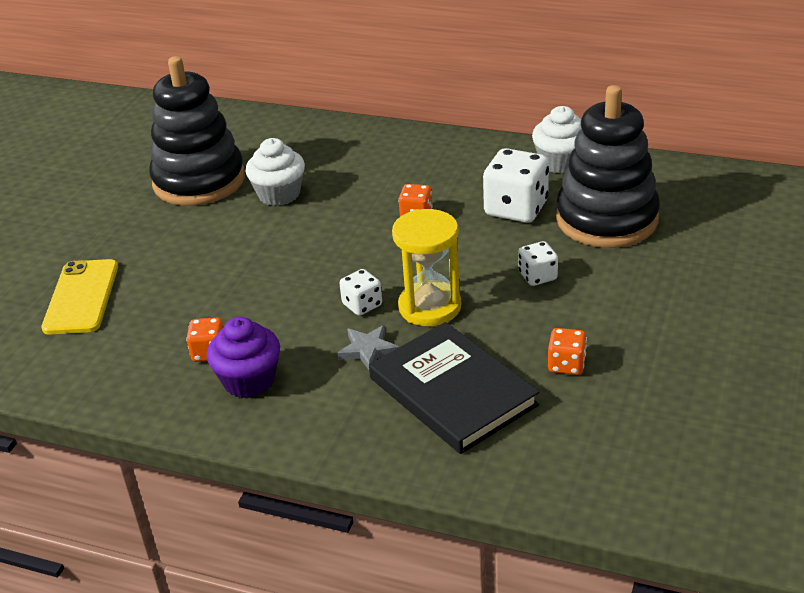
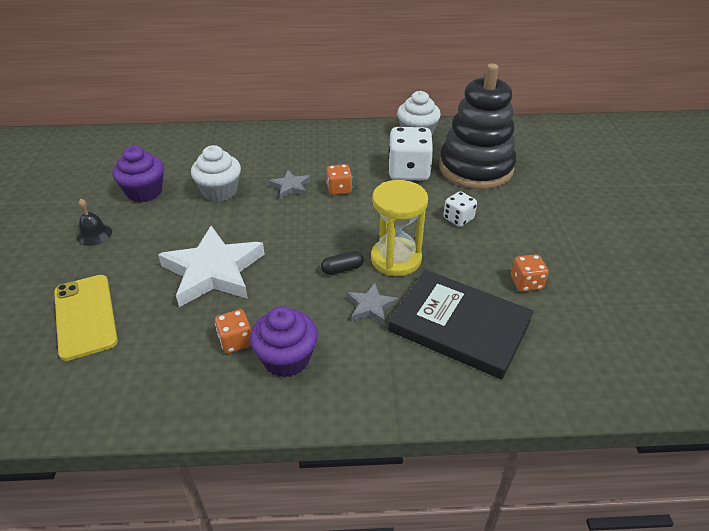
camera: 25 degrees left, 5 degrees up
black stacking toy [149,56,245,206] -> purple cupcake [113,146,164,202]
white dice [339,269,382,316] -> black capsule [321,251,364,275]
none -> black bell [77,199,112,246]
none -> white star [158,226,265,307]
none -> grey star [269,170,310,199]

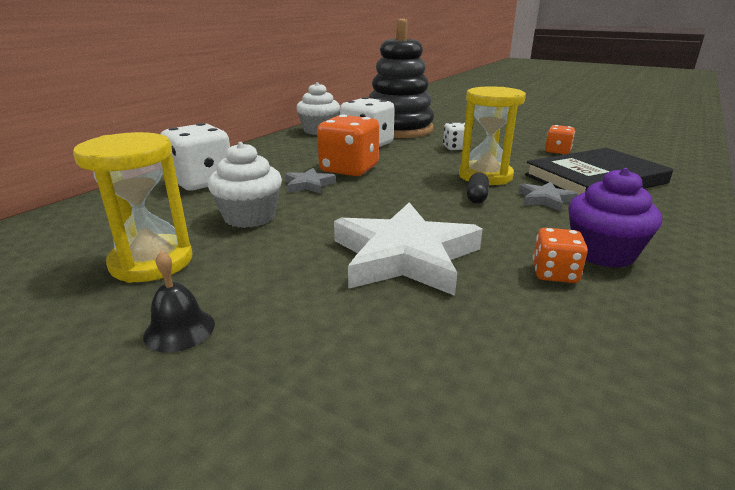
camera: 55 degrees left, 15 degrees down
yellow phone [54,275,118,361] -> none
purple cupcake [113,146,164,202] -> yellow hourglass [73,132,193,283]
orange dice [326,164,352,195] -> orange dice [317,115,379,176], size x1.85
none -> white dice [161,123,230,190]

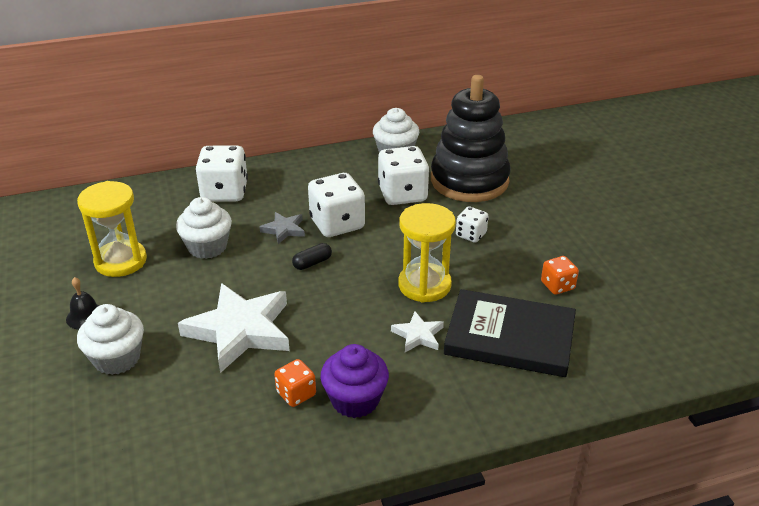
camera: 40 degrees right, 10 degrees up
orange dice [317,115,379,176] -> white dice [308,173,365,237]
black capsule [467,172,489,203] -> black capsule moved to [292,243,332,270]
grey star [519,182,578,212] -> white star [391,311,444,352]
none -> white cupcake [77,304,144,375]

